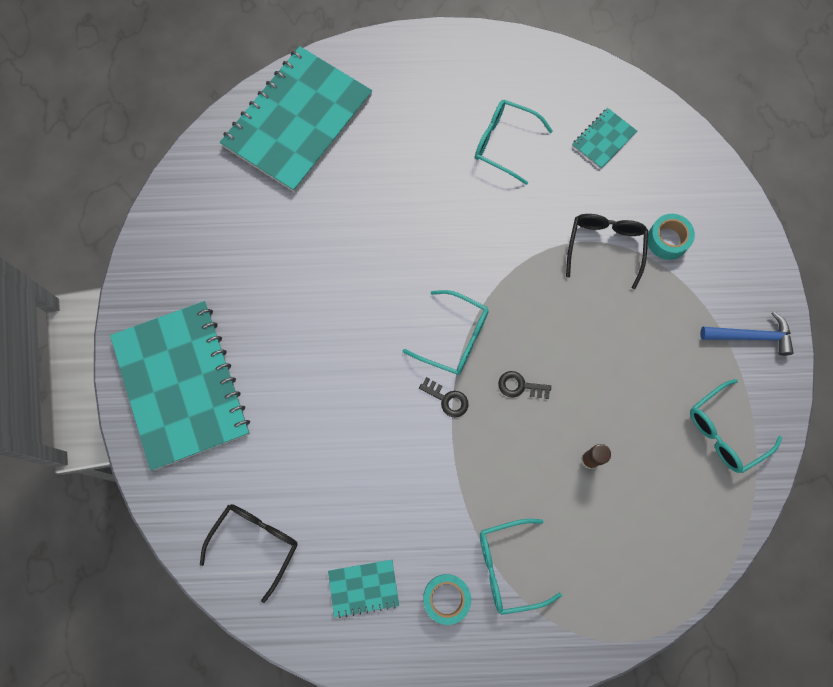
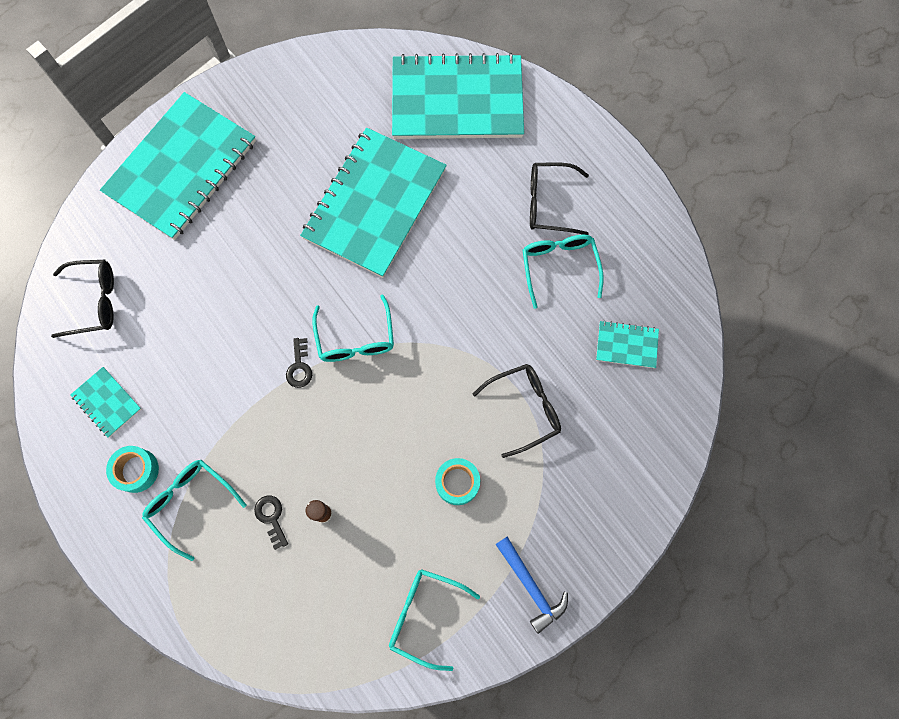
camera: 55 degrees right, 0 degrees up
black key [498,371,551,399] -> black key moved to [254,496,288,550]
turquoise tape [648,214,695,260] -> turquoise tape moved to [435,458,480,505]
none -> turquoise notebook [300,128,447,278]
none -> black glasses [530,162,589,235]

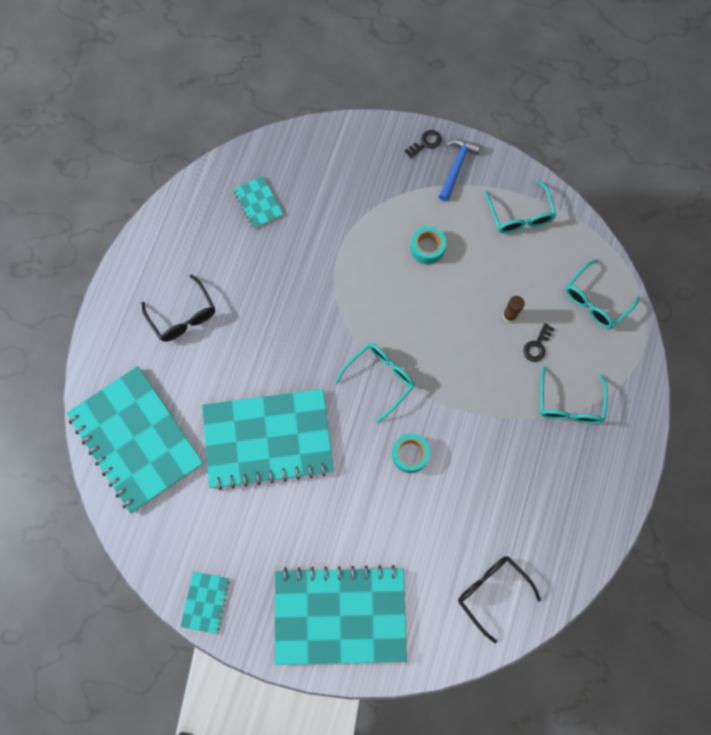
camera: 125 degrees left, 0 degrees up
turquoise notebook [70,367,141,437] -> turquoise notebook moved to [180,572,230,634]
turquoise tape [106,446,159,493] -> turquoise tape moved to [392,433,430,473]
black key [286,338,312,388] -> black key moved to [405,130,442,159]
black glasses [473,364,561,458] -> none
turquoise glasses [523,235,604,309] -> turquoise glasses moved to [566,259,640,329]

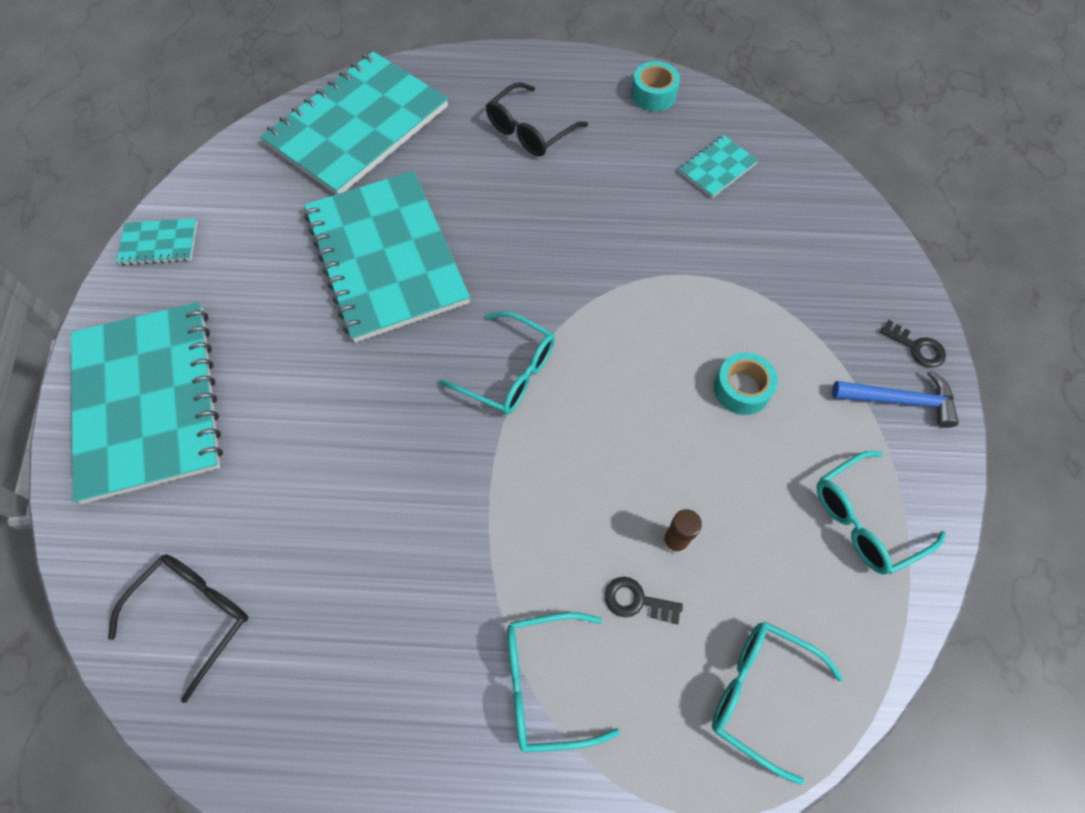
camera: 75 degrees right, 10 degrees down
turquoise tape [392,433,430,473] -> turquoise tape moved to [631,61,680,111]

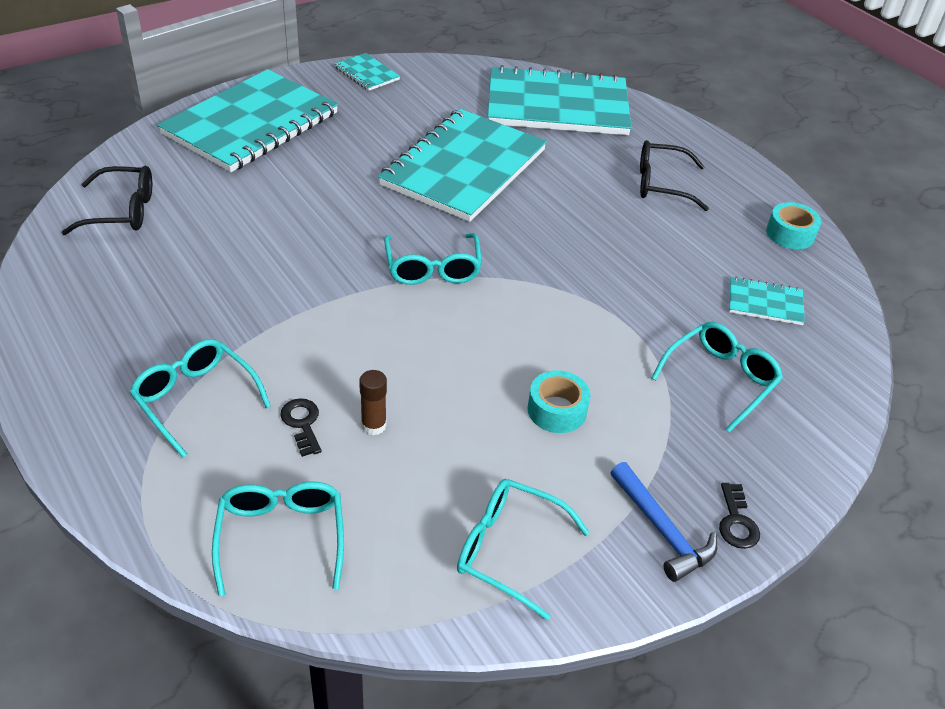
camera: 50 degrees right, 20 degrees down
none -> turquoise glasses [652,322,783,432]

